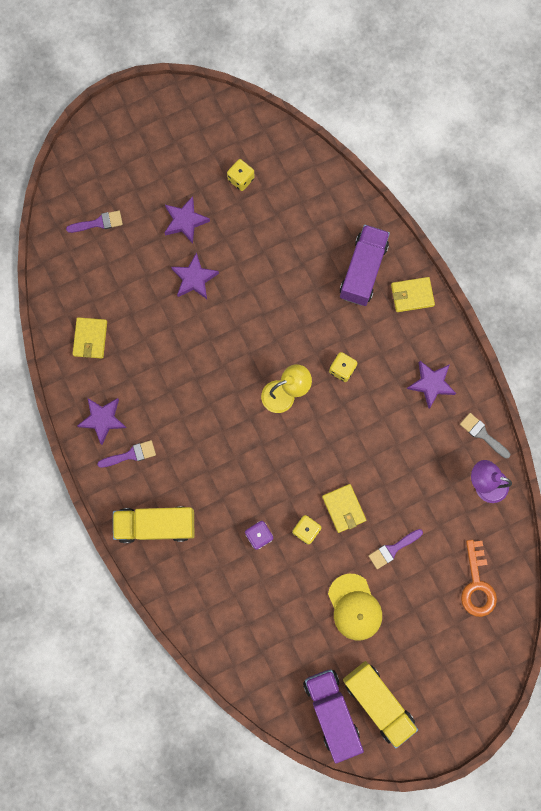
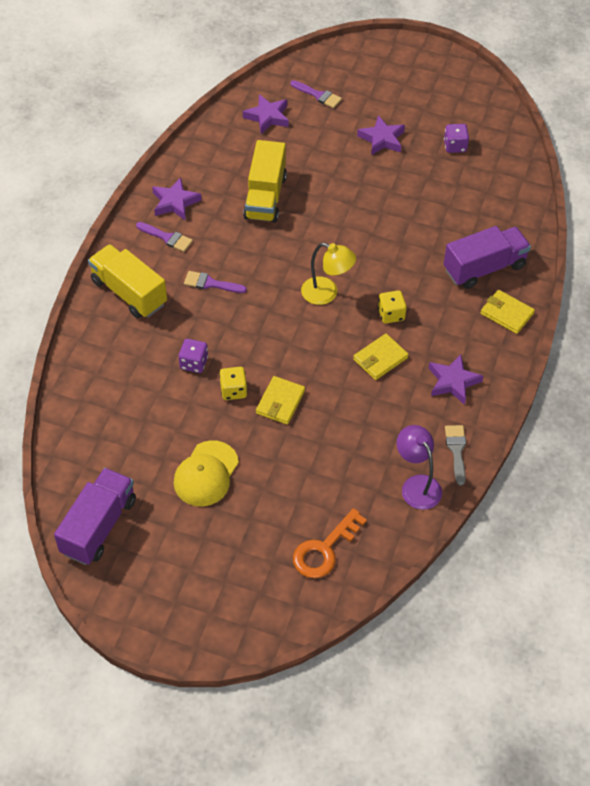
camera: 45 degrees right, 25 degrees down
yellow wallet [73,317,107,359] -> yellow wallet moved to [353,334,409,380]
purple star [171,252,219,299] -> purple star moved to [243,94,289,134]
yellow dice [227,159,255,191] -> purple dice [444,124,469,153]
yellow truck [343,661,418,749] -> yellow truck moved to [243,140,287,223]
purple brush [369,529,423,569] -> purple brush moved to [184,271,247,293]

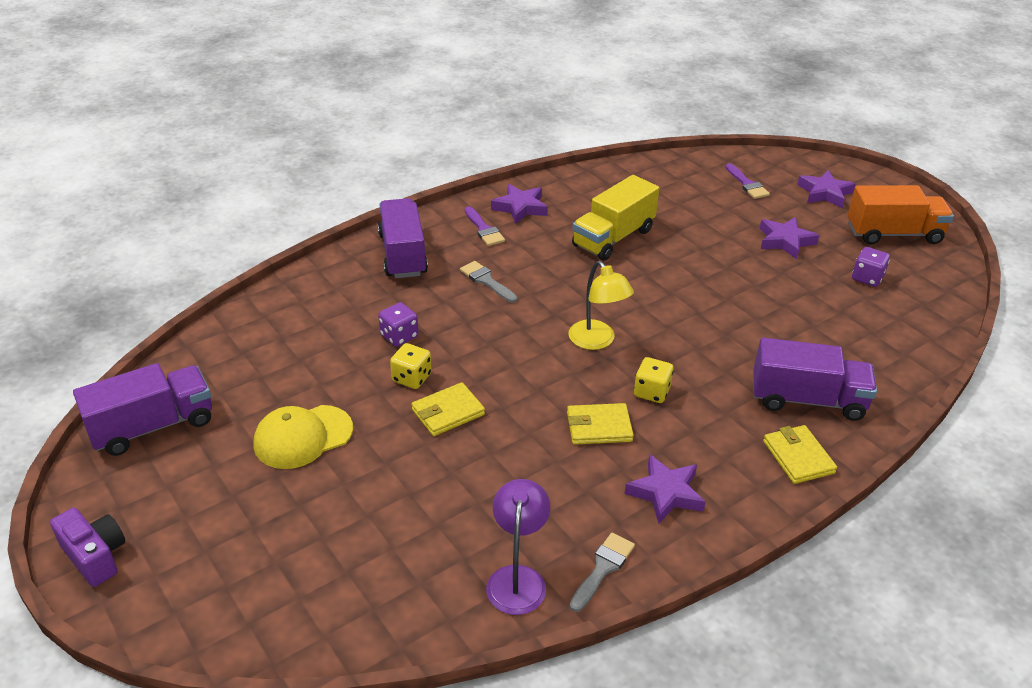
camera: 35 degrees right, 15 degrees down
yellow truck [88,244,167,318] -> purple truck [378,198,428,278]
purple brush [184,271,247,293] -> grey brush [460,261,517,303]
purple star [243,94,289,134] -> purple star moved to [797,170,856,208]
orange key [293,508,367,578] -> none
none -> purple camera [50,508,125,587]
none -> orange truck [848,185,954,245]

